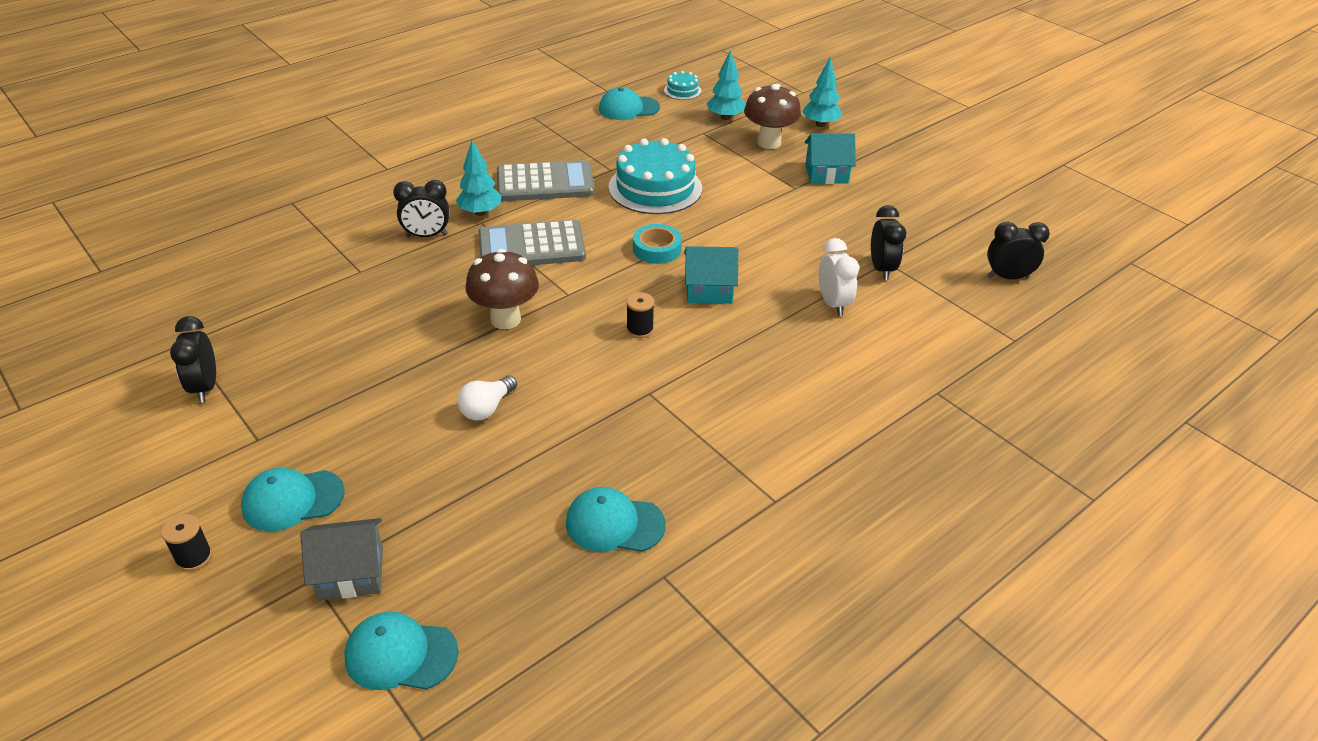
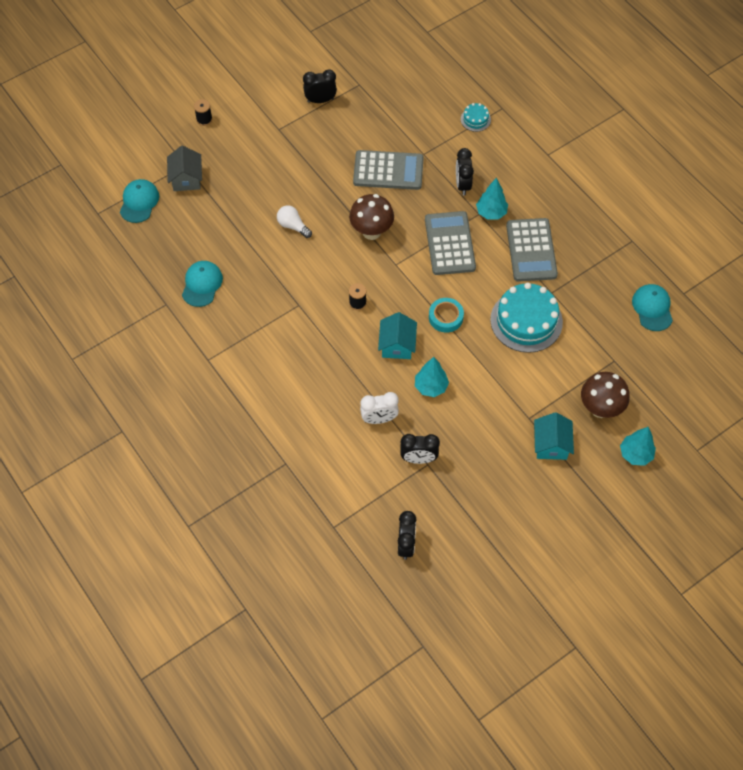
camera: 95 degrees right, 20 degrees up
turquoise cap [241,468,345,531] -> none
turquoise cake [664,71,701,100] -> turquoise cake moved to [461,103,491,132]
turquoise tree [707,50,746,120] -> turquoise tree moved to [415,357,449,397]
none -> grey calculator [353,150,424,190]

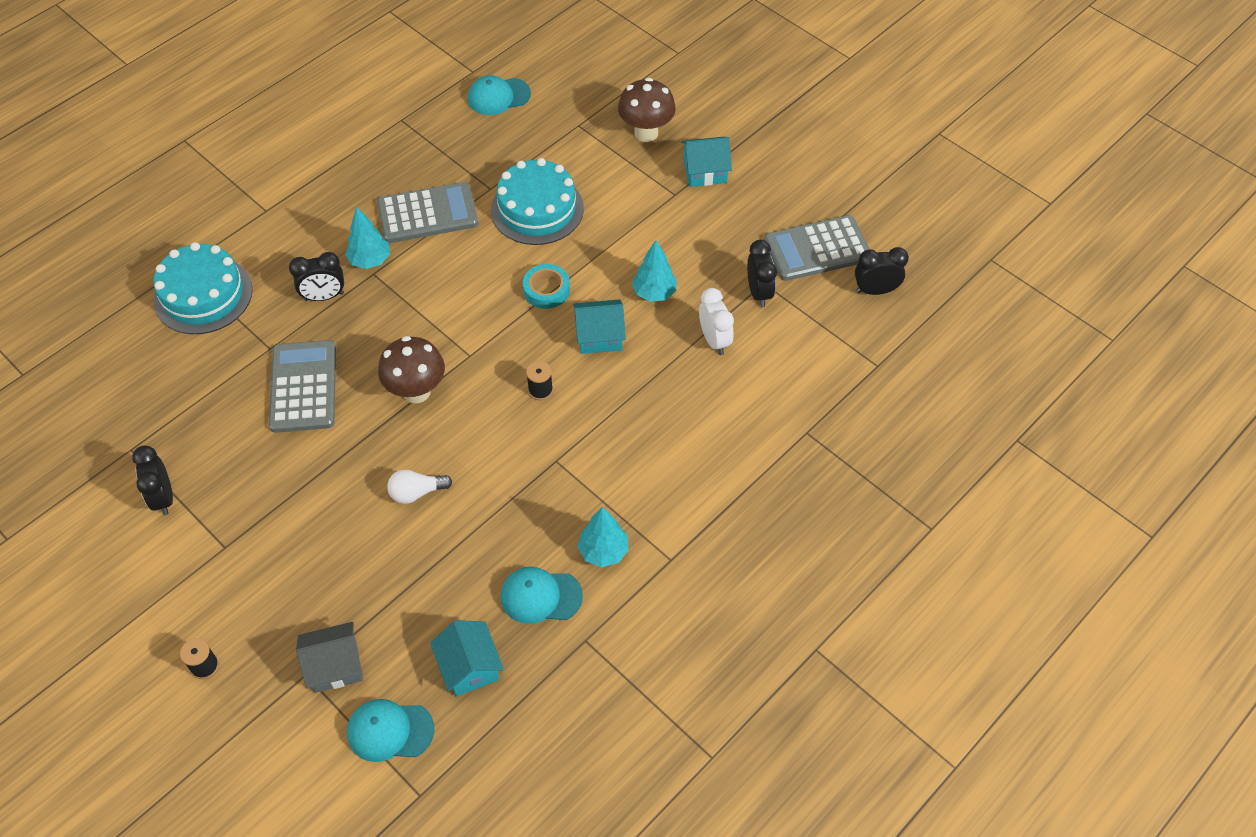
camera: 100 degrees left, 5 degrees down
white light bulb [277,205,312,238] -> white light bulb turned 45 degrees clockwise [387,469,452,504]
grey calculator [425,211,476,275] -> grey calculator moved to [764,215,870,281]
turquoise cake [461,103,491,132] -> turquoise cake [153,242,253,334], size x2.17
turquoise tree [620,427,656,466] -> turquoise tree moved to [577,507,629,567]
none -> turquoise house [430,620,504,697]

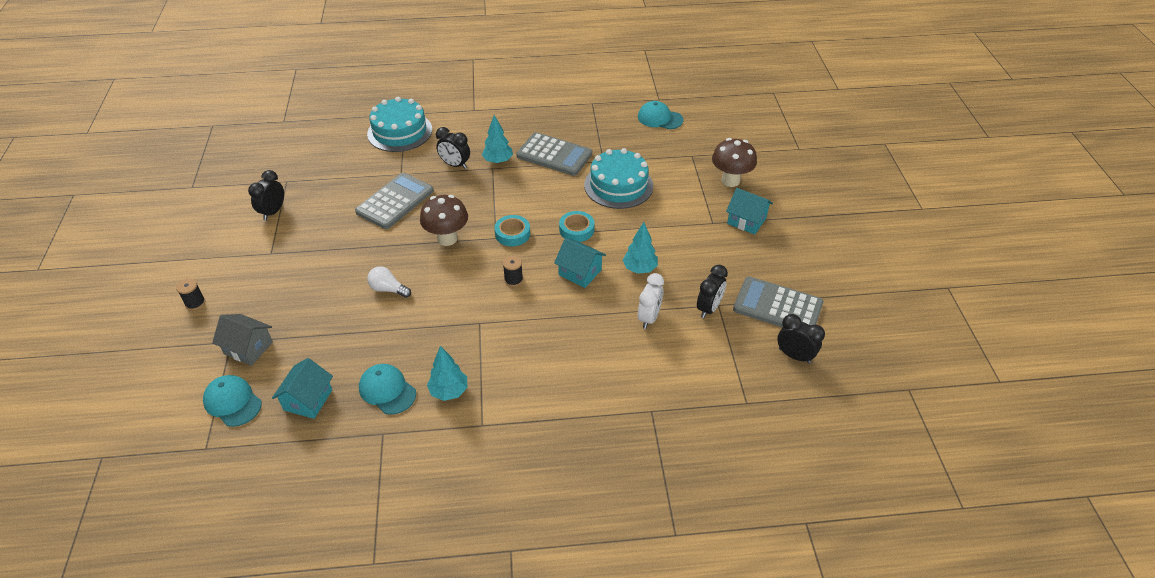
camera: 40 degrees right, 10 degrees down
none -> turquoise tape [494,215,530,246]

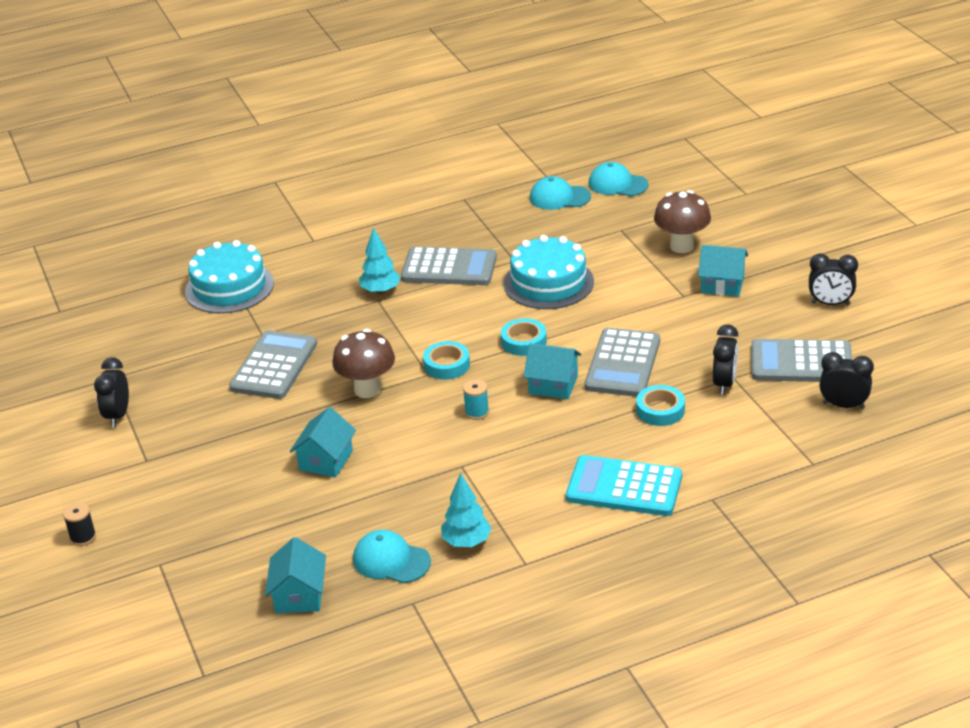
camera: 15 degrees left, 10 degrees down
turquoise cap [203,375,262,427] -> turquoise cap moved to [589,162,649,196]
grey house [212,314,273,366] -> none
white light bulb [367,266,411,298] -> turquoise house [290,407,356,477]
black clock [436,127,470,169] -> black clock moved to [809,253,858,305]
black spool [503,256,523,287] -> turquoise spool [463,379,489,420]
turquoise tree [623,222,658,274] -> grey calculator [585,328,660,397]
white clock [638,273,664,329] -> turquoise tape [636,385,685,426]
none -> turquoise calculator [566,455,682,516]

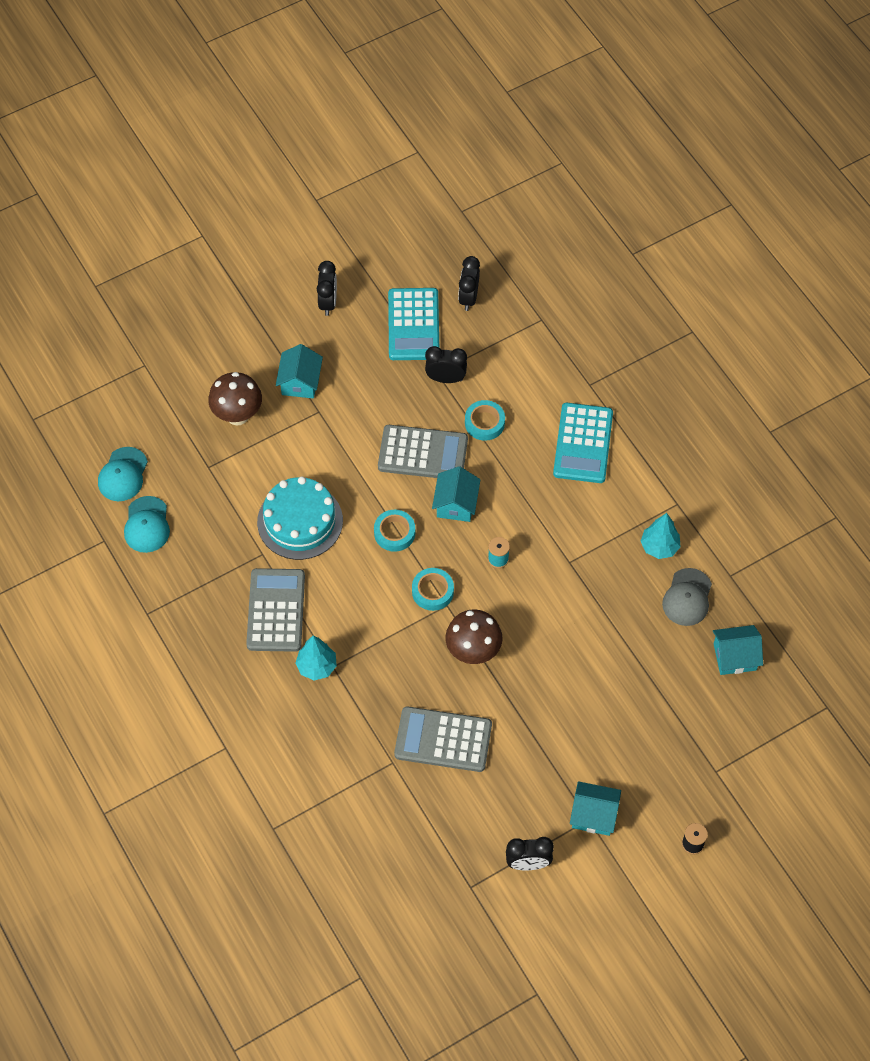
camera: 100 degrees left, 25 degrees up
turquoise cake [185,240,274,314] -> none
turquoise house [290,407,356,477] -> turquoise house moved to [570,781,621,836]
turquoise cap [353,530,431,583] -> grey cap [662,568,712,626]
grey calculator [751,339,852,382] -> turquoise calculator [388,288,439,360]

